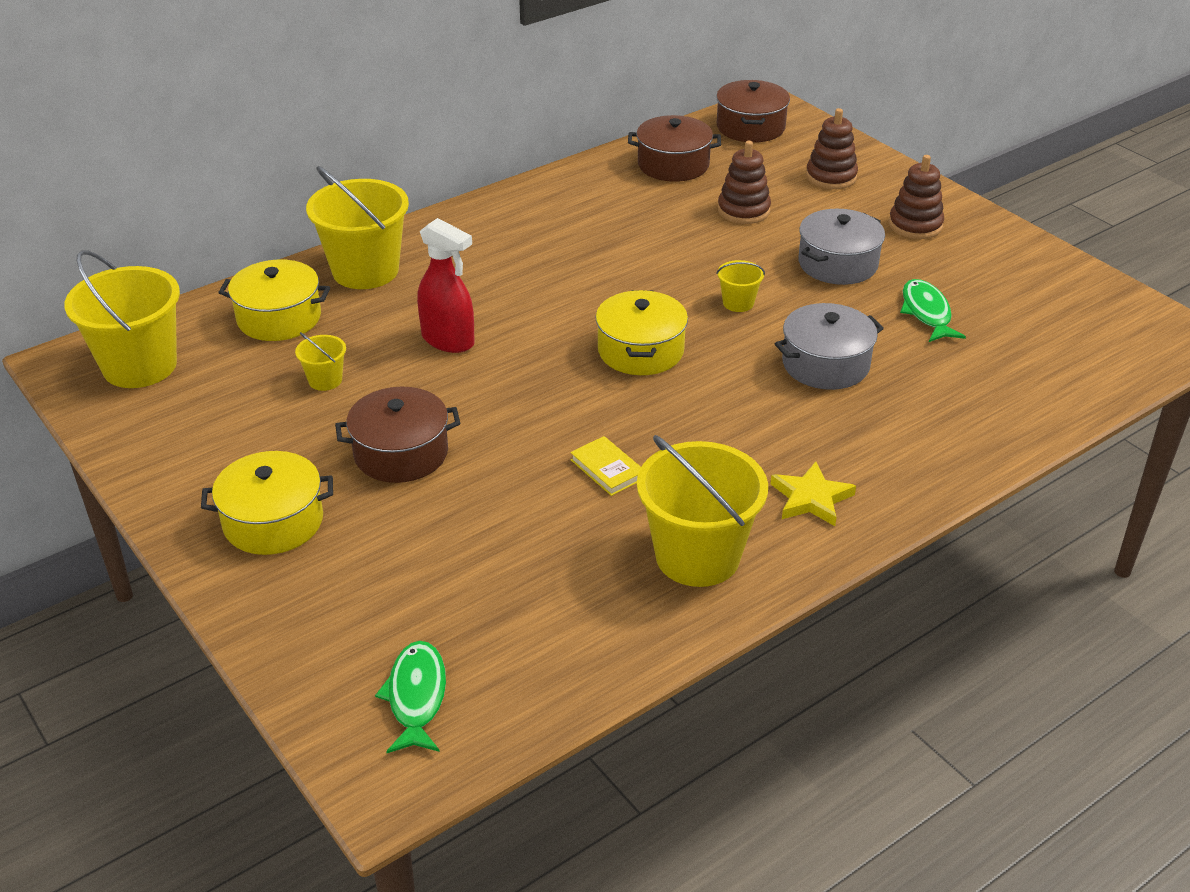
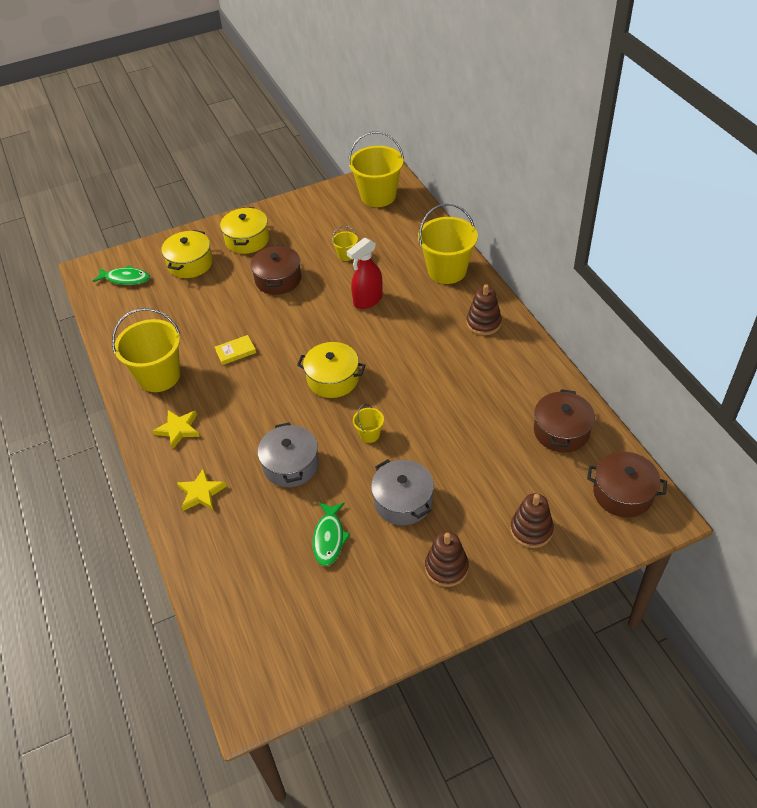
camera: 105 degrees right, 10 degrees up
yellow pot [218,260,330,341] -> yellow pot moved to [161,230,213,278]
brown stacking toy [718,141,771,224] -> brown stacking toy moved to [466,284,502,335]
green fish [900,279,966,342] -> green fish turned 90 degrees clockwise [313,502,351,566]
none -> yellow star [177,468,227,511]

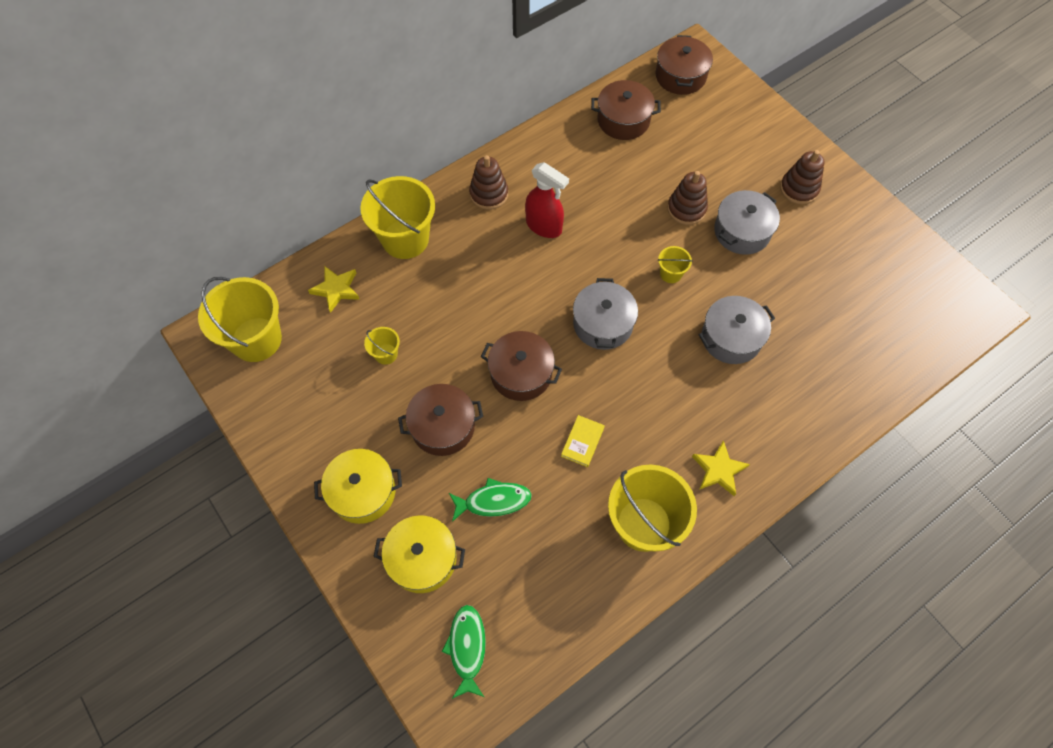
camera: 105 degrees left, 15 degrees up
yellow star [177,468,227,511] -> yellow star moved to [308,266,360,313]
yellow book [215,335,256,365] -> yellow book turned 60 degrees clockwise [561,415,605,467]
yellow pot [297,342,366,398] -> grey pot [573,278,638,350]
green fish [313,502,351,566] -> green fish moved to [449,478,532,522]
red spray bottle [347,238,383,309] -> red spray bottle moved to [525,162,569,238]
brown stacking toy [510,493,554,548] -> brown stacking toy moved to [667,171,708,225]
none -> brown pot [481,331,562,401]

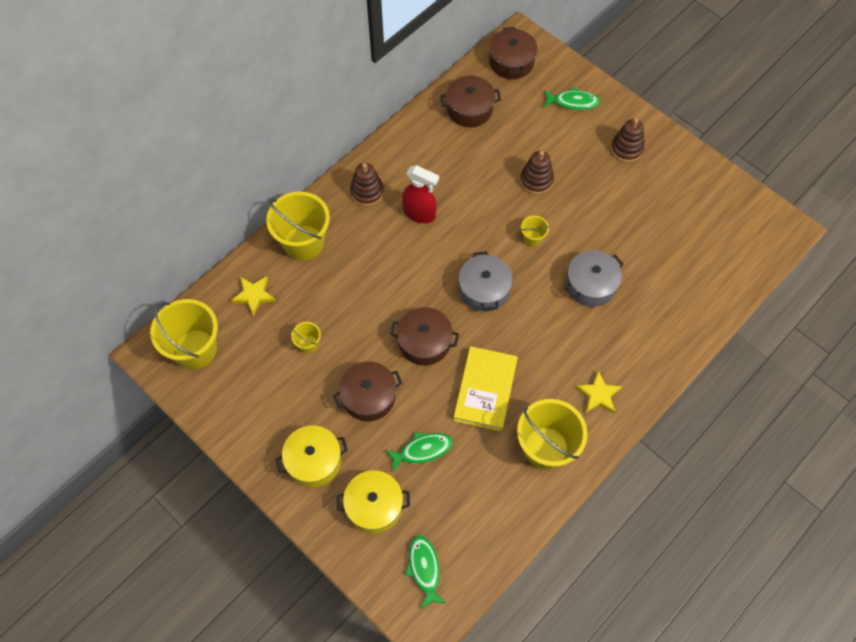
camera: 10 degrees left, 0 degrees up
yellow book [561,415,605,467] -> yellow book [453,346,518,432], size x2.06
grey pot [714,190,780,255] -> none
none -> green fish [544,87,600,110]

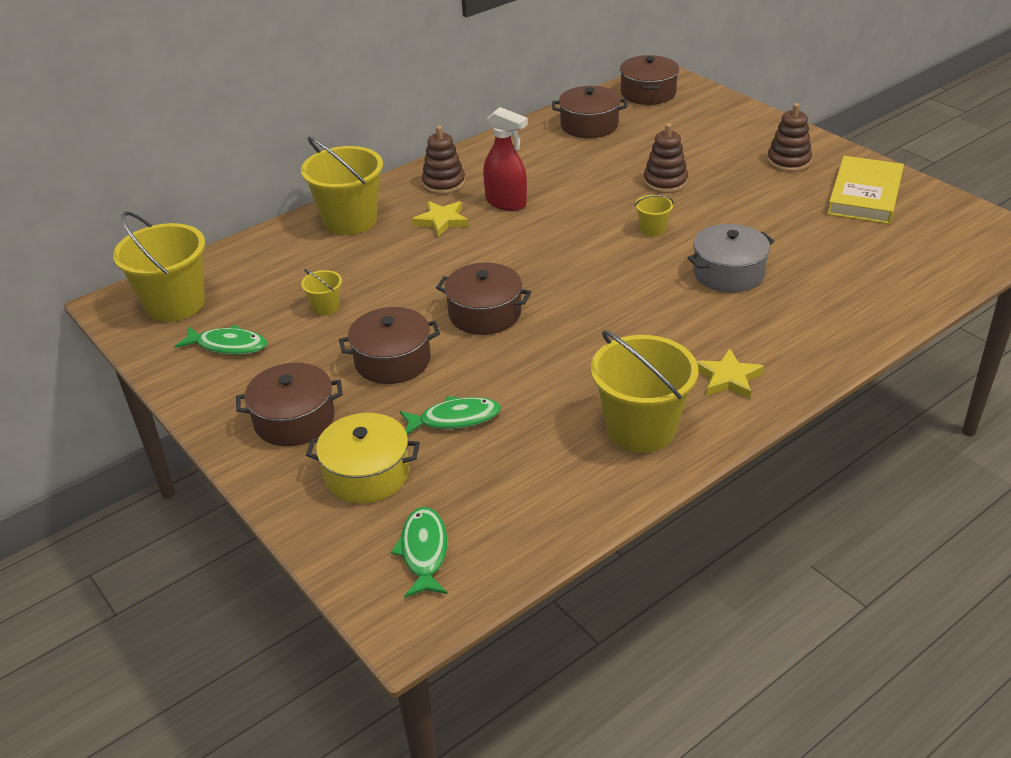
camera: 10 degrees right, 25 degrees down
yellow star [231,276,276,317] -> yellow star moved to [412,201,469,237]
yellow pot [275,425,348,487] -> brown pot [236,363,343,446]
yellow book [453,346,518,432] -> yellow book moved to [827,156,904,224]
grey pot [459,251,513,312] -> none
green fish [544,87,600,110] -> green fish moved to [174,325,267,355]

